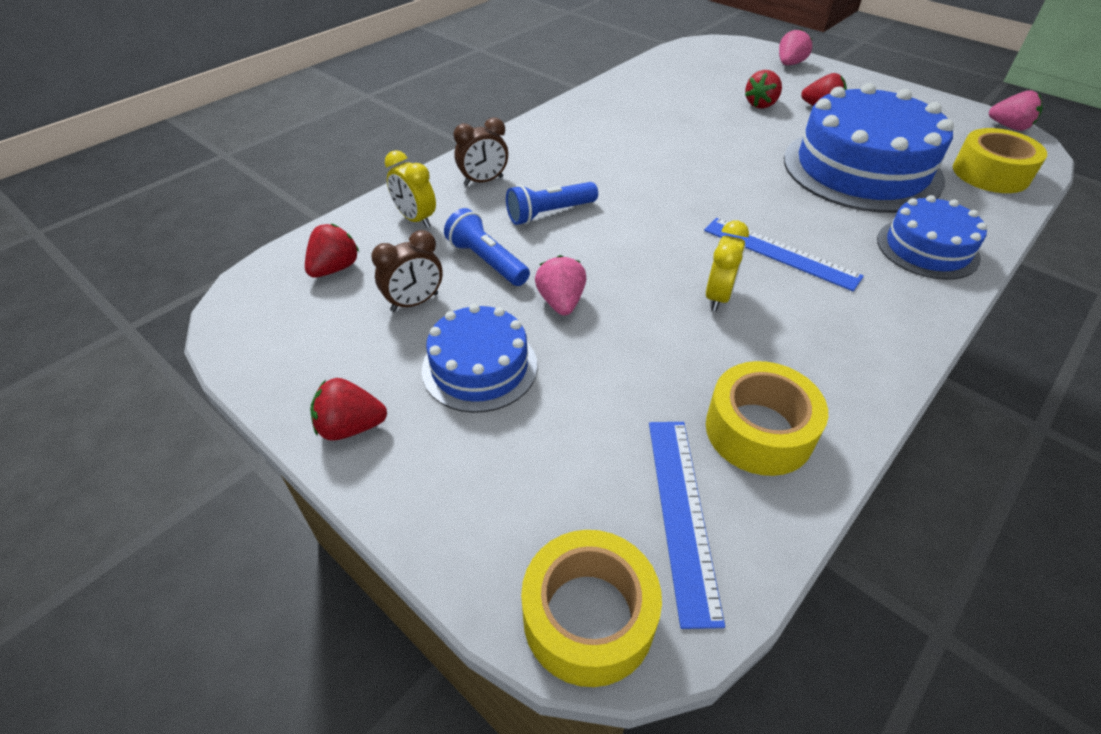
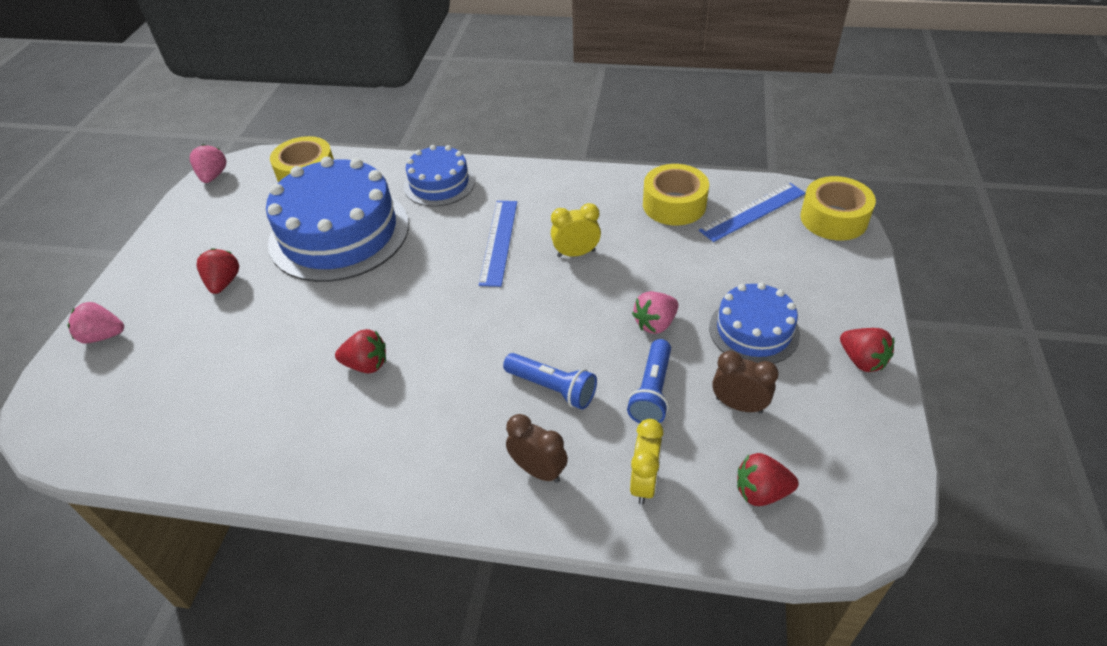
camera: 120 degrees left, 0 degrees up
red strawberry [745,70,782,109] -> red strawberry moved to [335,329,386,373]

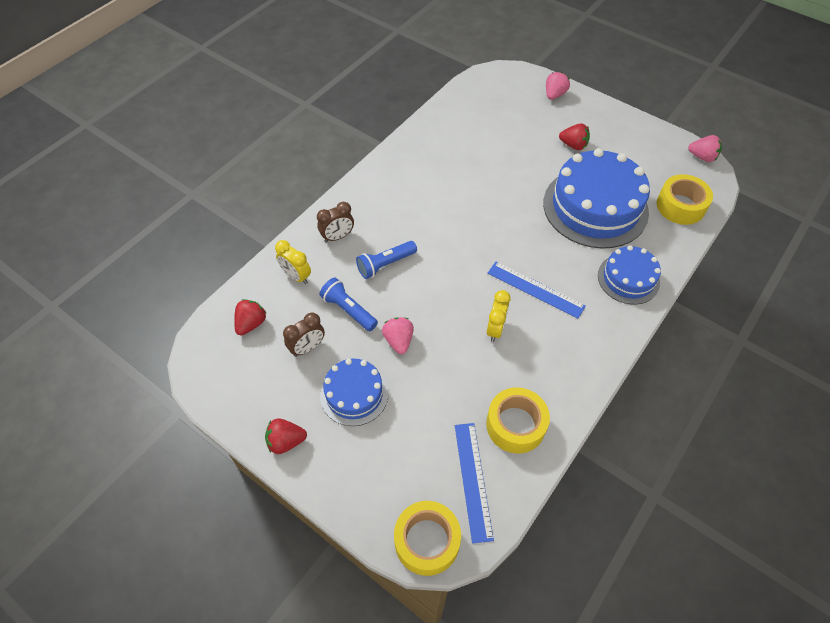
camera: 115 degrees right, 10 degrees up
red strawberry [335,329,386,373] -> none

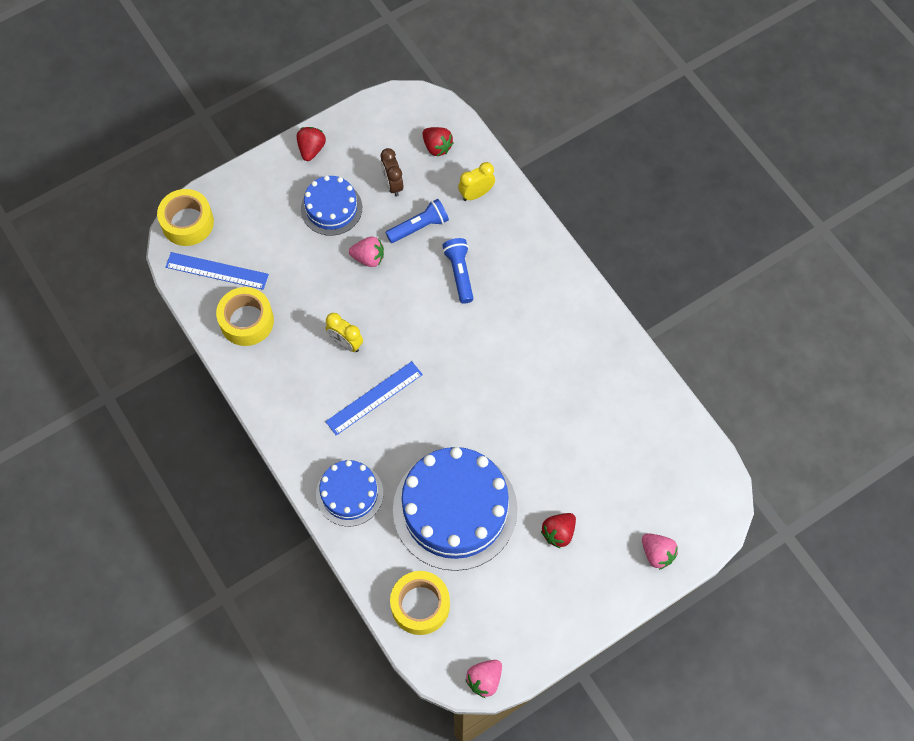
camera: 110 degrees right, 10 degrees up
brown clock [317,202,354,242] -> none

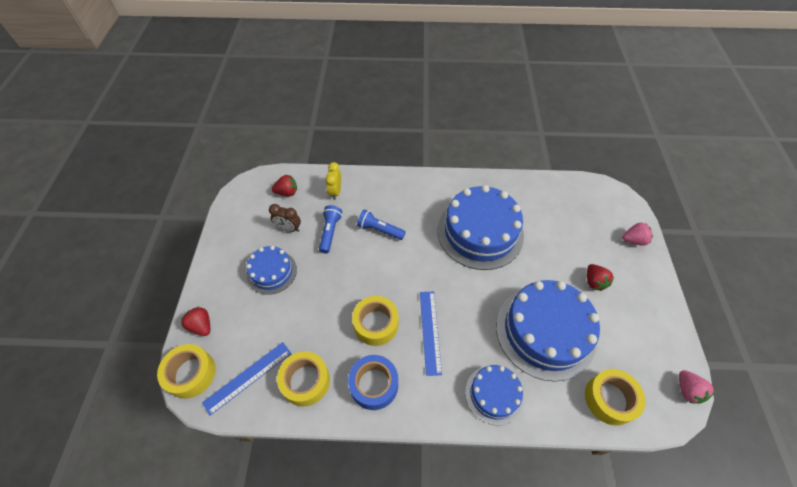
camera: 55 degrees left, 10 degrees down
red strawberry [297,127,326,161] -> red strawberry moved to [181,307,210,336]
yellow clock [325,313,363,352] -> yellow tape [352,296,398,346]
pink strawberry [349,237,384,267] -> none
none -> blue tape [348,355,398,410]
none -> blue cake [437,185,524,270]

